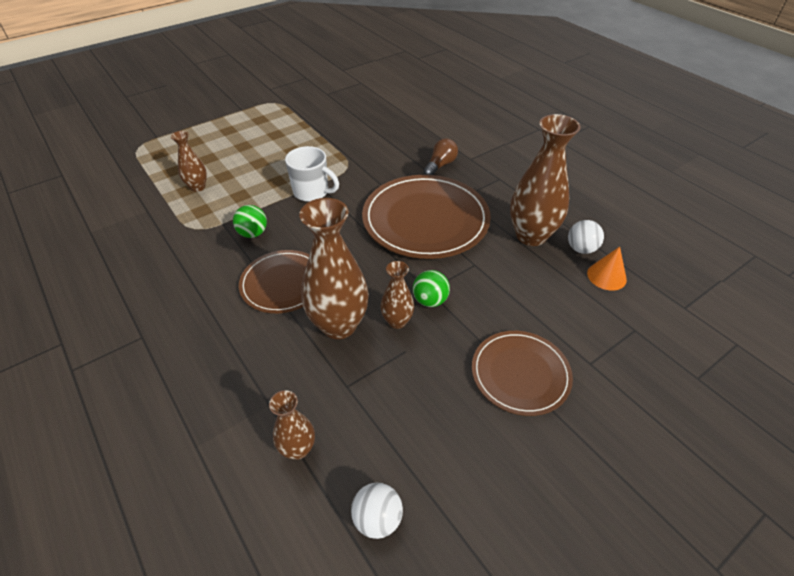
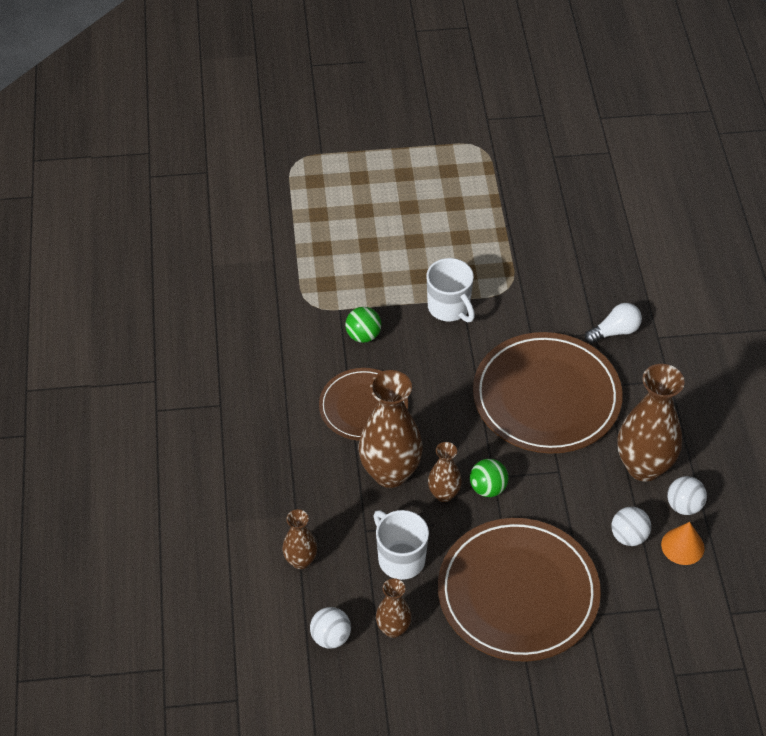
camera: 30 degrees right, 5 degrees up
brown vase [171,131,207,192] -> brown vase moved to [376,578,412,638]
brown light bulb [423,138,458,175] -> white light bulb [585,303,642,344]
brown plate [472,331,573,416] -> brown plate [438,518,601,662], size x1.68
none -> white mug [374,510,429,580]
none -> white ball [612,507,651,546]

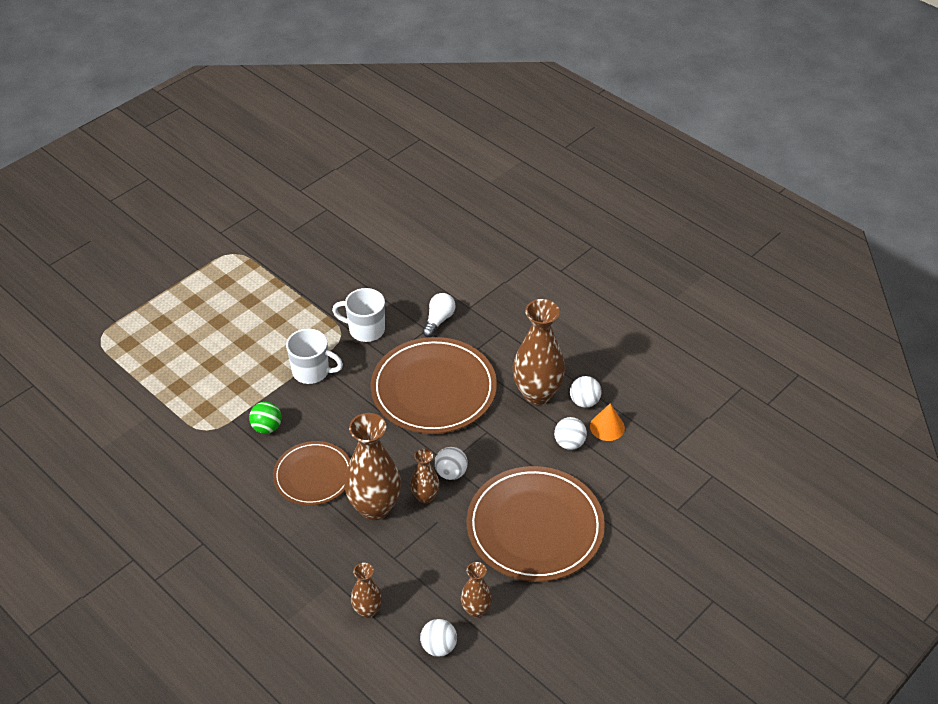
camera: 40 degrees left, 5 degrees down
white mug [374,510,429,580] -> white mug moved to [332,288,385,342]
green ball [470,459,508,497] -> white ball [435,447,468,480]

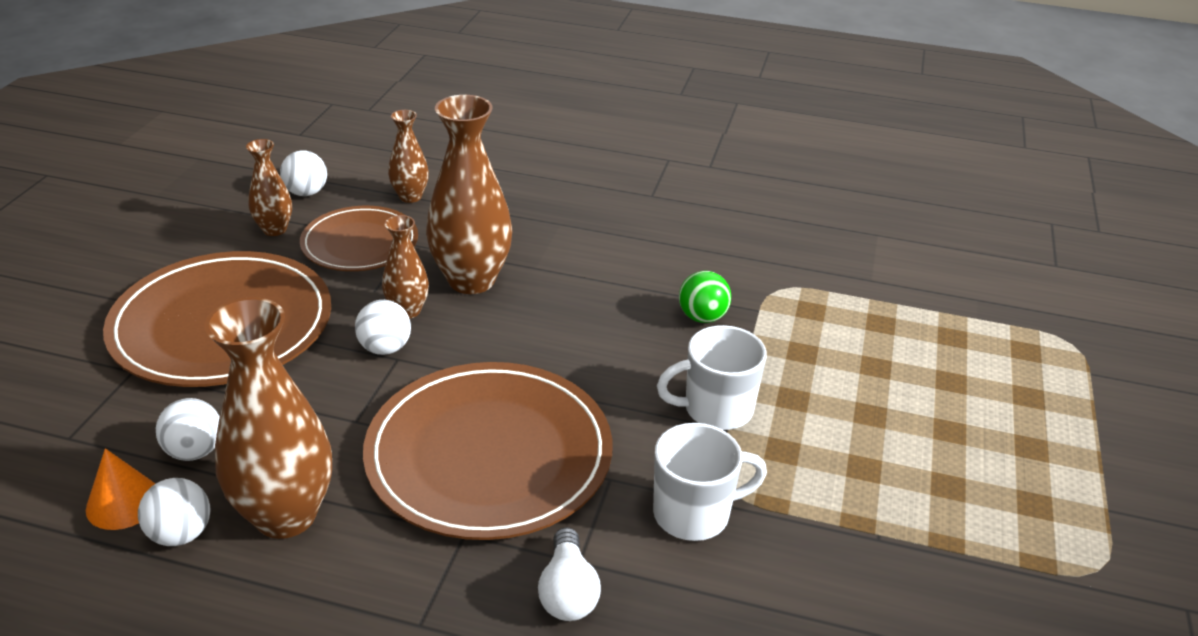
camera: 150 degrees right, 10 degrees down
brown plate [273,441,350,506] -> brown plate moved to [300,206,418,271]

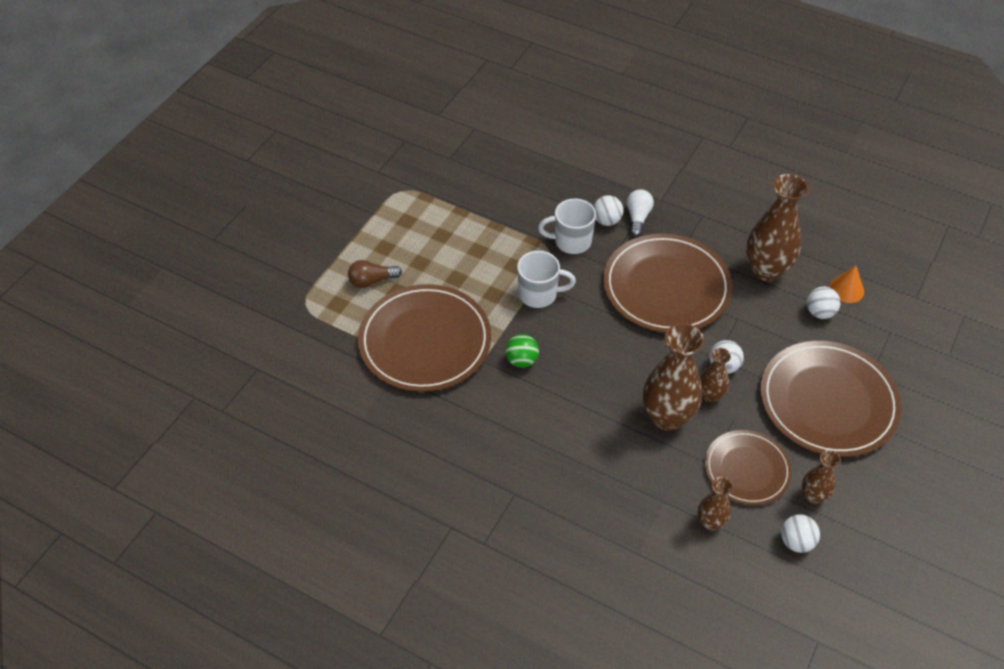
camera: 165 degrees left, 15 degrees up
white ball [138,478,210,546] -> white ball moved to [593,195,623,226]
none -> brown light bulb [348,260,402,288]
none -> brown plate [358,284,491,392]

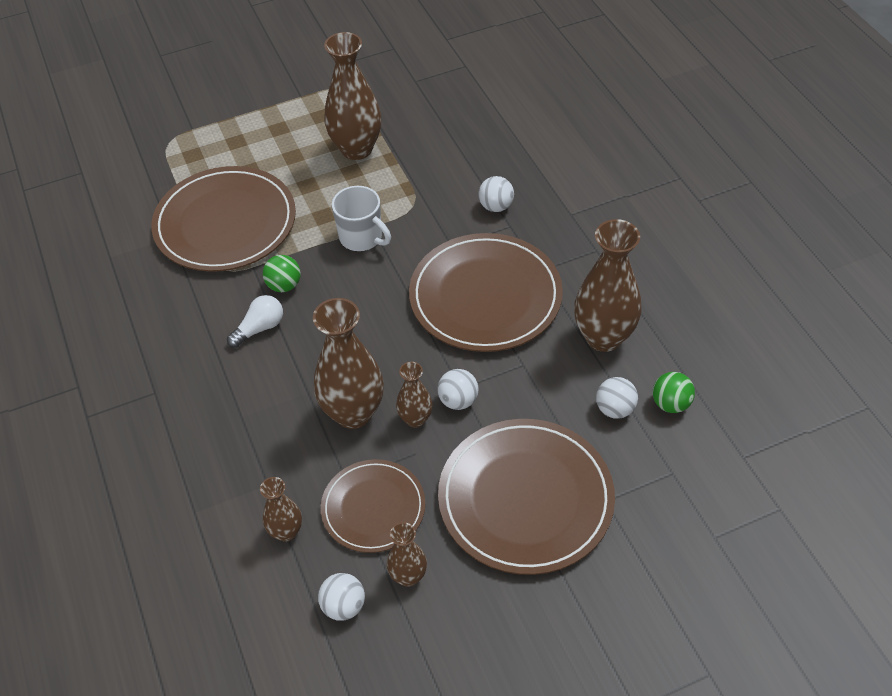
camera: 40 degrees right, 0 degrees up
brown light bulb [348,260,402,288] -> none
white mug [538,198,596,254] -> none
white light bulb [627,189,654,237] -> white light bulb moved to [227,295,283,348]
orange cone [829,265,864,303] -> green ball [653,372,695,413]
none -> brown vase [324,32,381,160]

